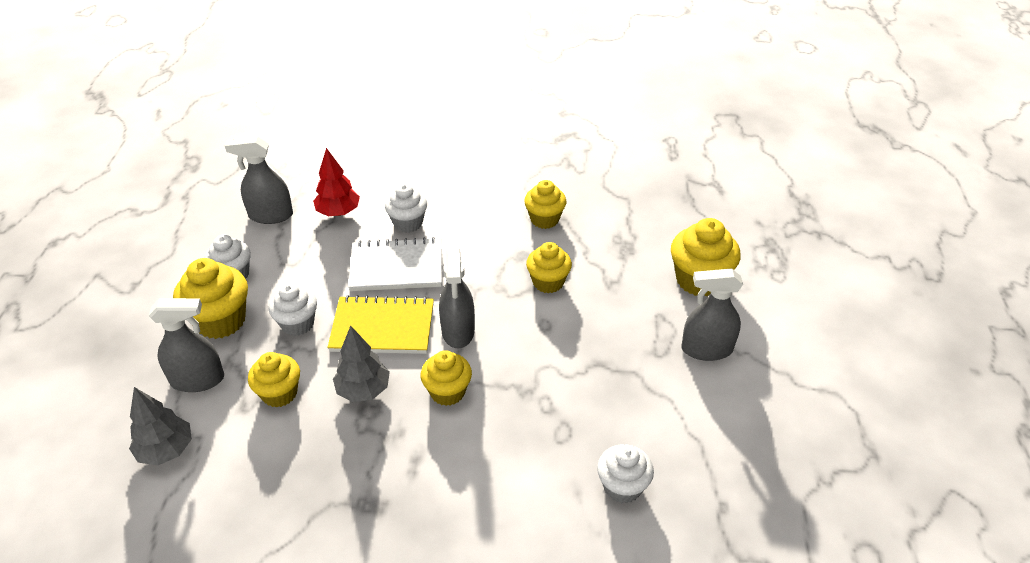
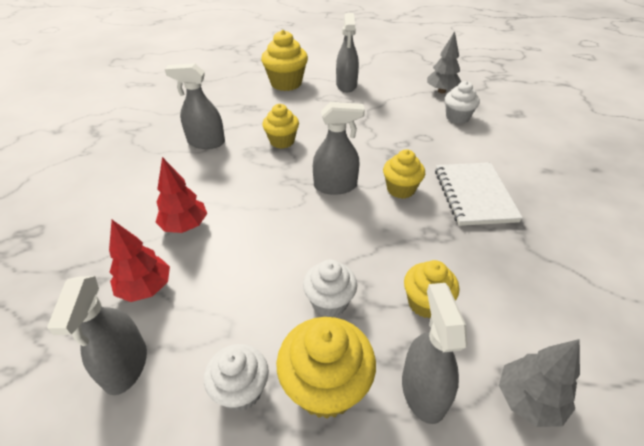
camera: 90 degrees left, 0 degrees up
yellow notebook [328,295,434,354] -> none
grey tree [333,326,390,402] -> grey tree moved to [427,31,461,93]
white notebook [348,237,442,291] -> white notebook moved to [435,162,523,226]
white cupcake [385,184,427,233] -> red tree [155,157,207,233]
yellow cupcake [524,180,566,229] -> grey spray bottle [165,63,225,149]

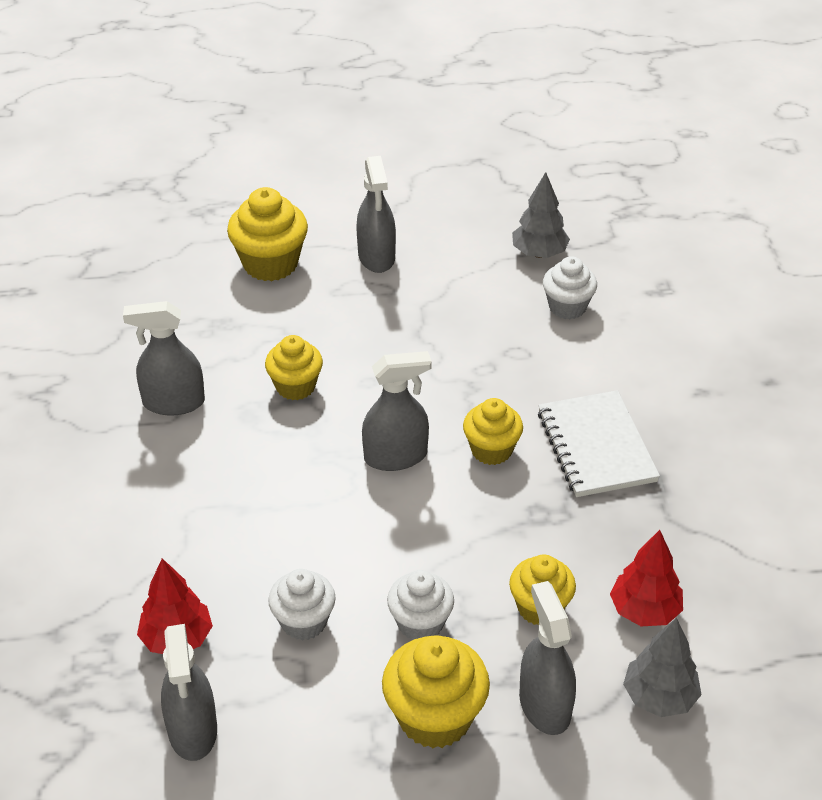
camera: 10 degrees left, 0 degrees up
red tree [155,157,207,233] -> red tree moved to [610,530,683,626]
white cupcake [204,344,269,411] -> white cupcake moved to [268,569,336,641]

